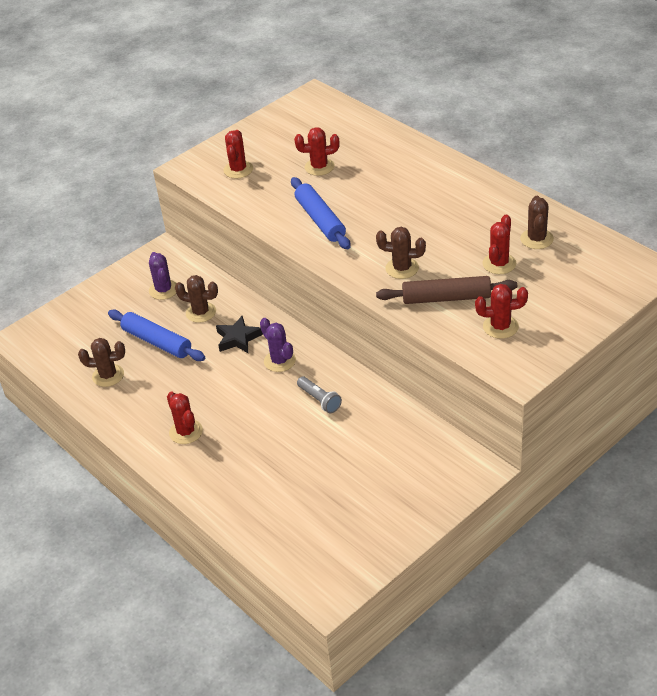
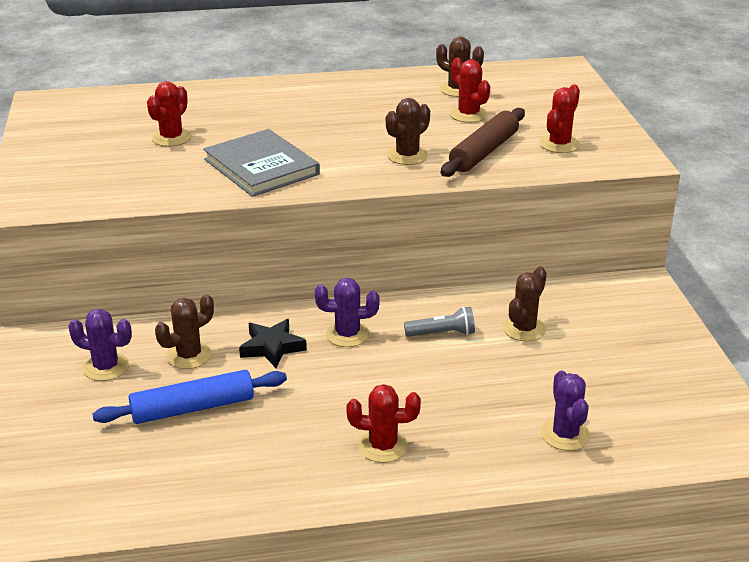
camera: 60 degrees left, 10 degrees down
brown cactus [78,338,125,387] -> brown cactus moved to [503,266,547,341]
red cactus [223,130,253,179] -> none
blue rolling pin [291,177,351,249] -> grey book [203,129,320,197]
none -> purple cactus [541,371,591,451]

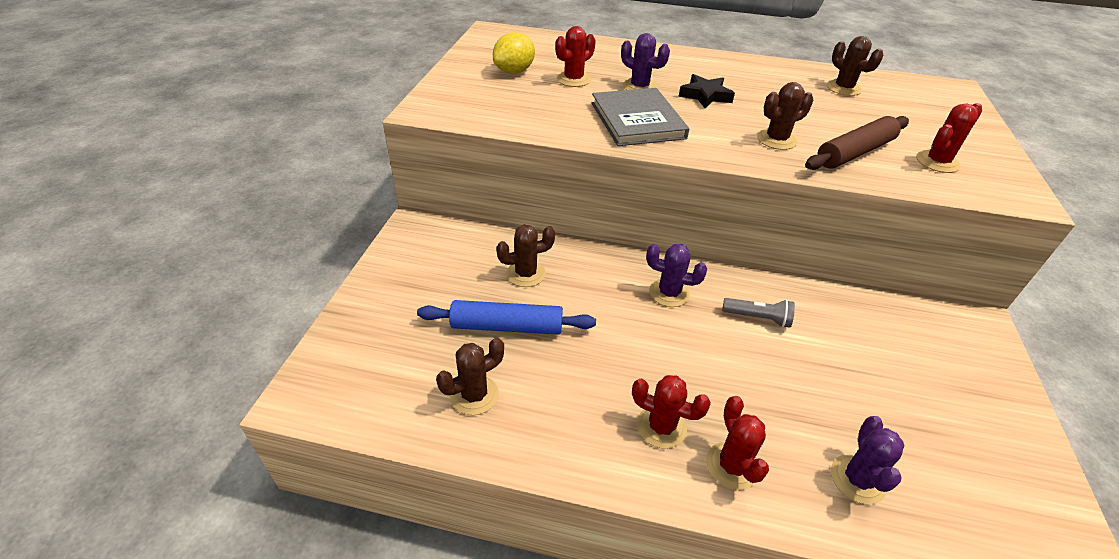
camera: 20 degrees right, 10 degrees up
purple cactus [68,309,132,381] -> purple cactus moved to [621,33,670,90]
black star [239,319,307,368] -> black star moved to [678,74,735,108]
red cactus [450,58,490,123] -> red cactus moved to [706,396,769,490]
brown cactus [503,266,547,341] -> brown cactus moved to [436,338,504,415]
none -> yellow lemon [493,32,535,74]

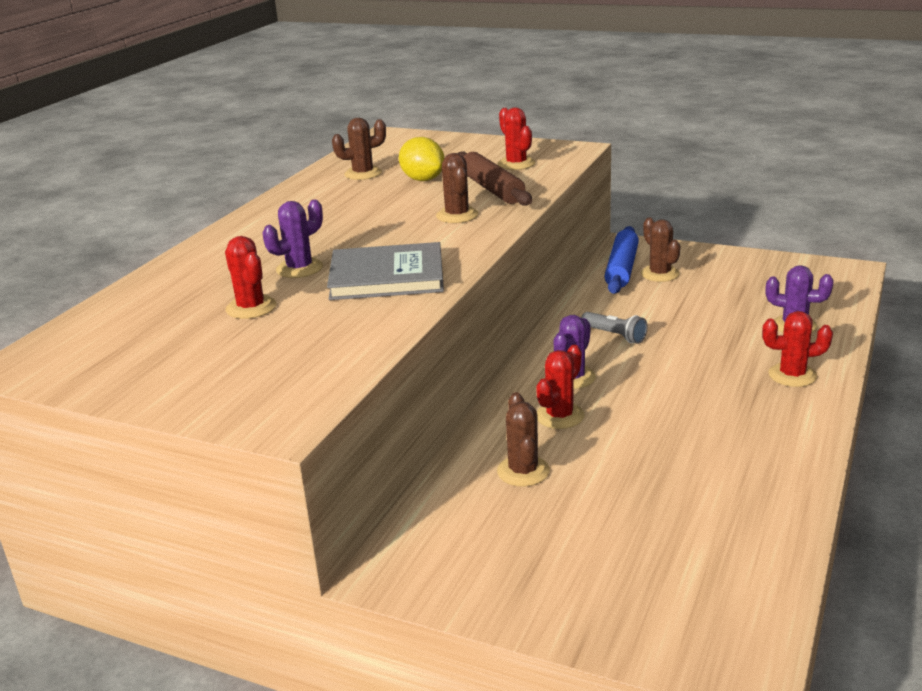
camera: 75 degrees left, 15 degrees down
blue rolling pin [417,300,596,335] -> blue rolling pin moved to [604,226,639,294]
brown cactus [436,338,504,415] -> brown cactus moved to [641,217,681,282]
yellow lemon [493,32,535,74] -> yellow lemon moved to [399,137,445,181]
red cactus [632,375,711,449] -> red cactus moved to [536,345,585,429]
black star [678,74,735,108] -> none
grey flashlight [722,298,795,328] -> grey flashlight turned 105 degrees clockwise [581,312,647,344]

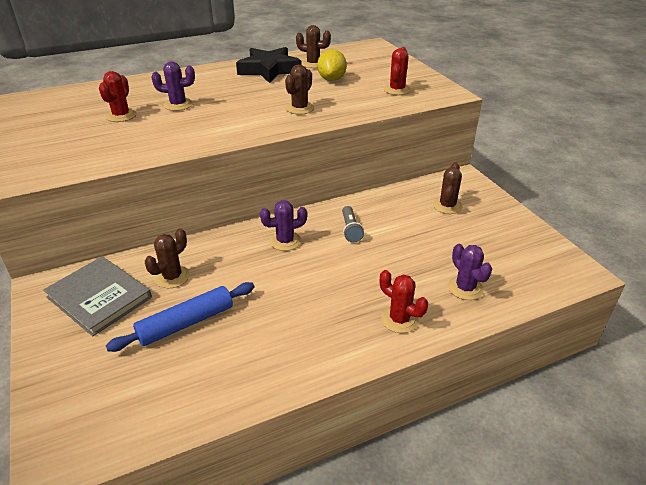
camera: 40 degrees right, 10 degrees up
grey book [327,242,444,300] -> grey book moved to [43,256,152,336]
brown rolling pin [458,151,532,206] -> none
red cactus [536,345,585,429] -> none
blue rolling pin [604,226,639,294] -> blue rolling pin moved to [106,282,254,352]
none -> black star [236,47,301,83]

